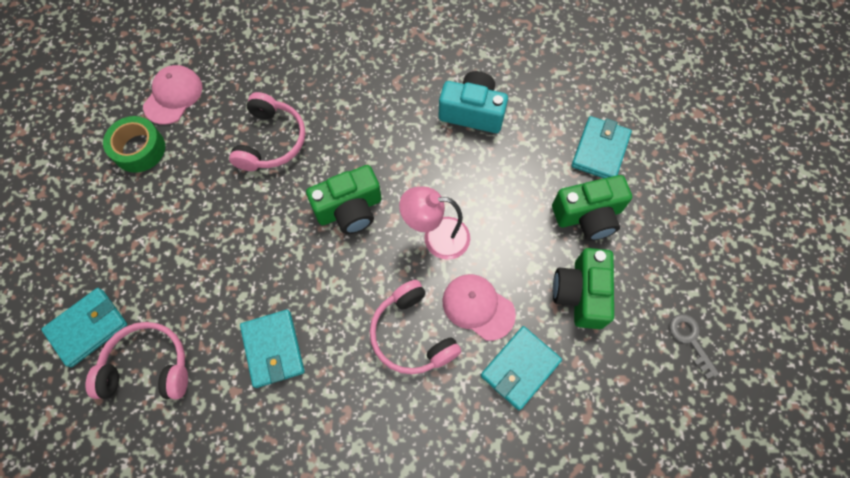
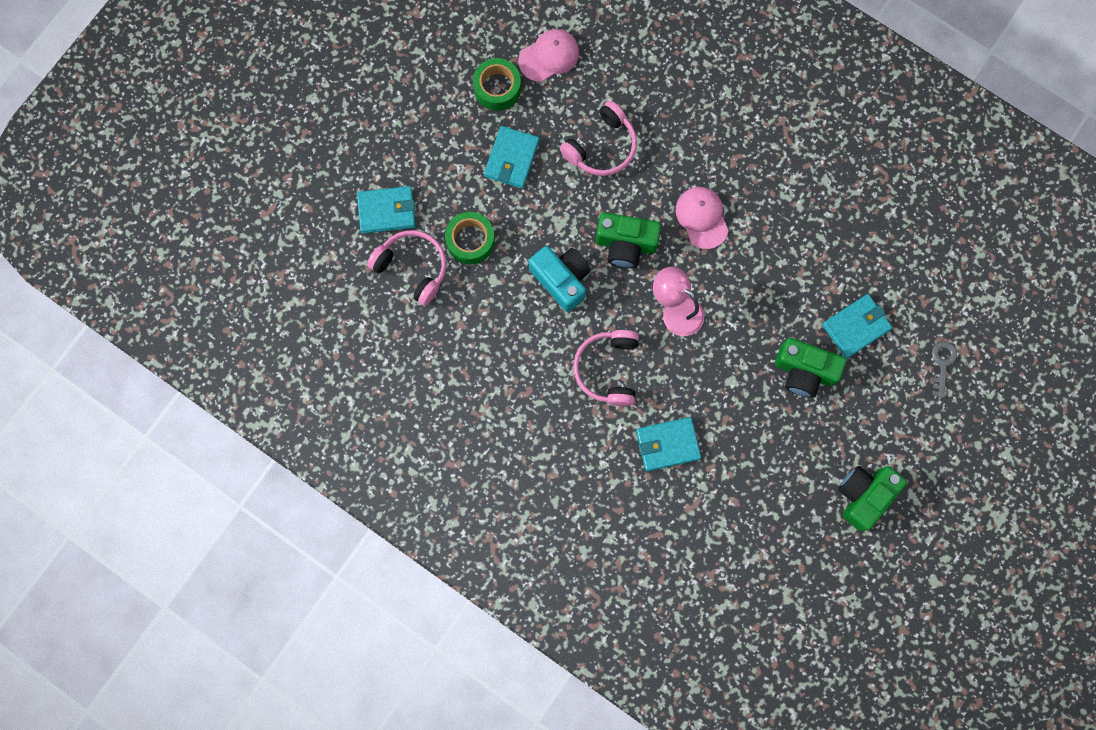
camera: 35 degrees right, 10 degrees up
turquoise wallet [240,310,305,388] -> turquoise wallet moved to [484,126,539,188]
turquoise camera [438,71,508,133] -> turquoise camera moved to [529,246,591,312]
pink cap [443,274,516,341] -> pink cap moved to [676,187,729,249]
green camera [553,248,614,329] -> green camera moved to [838,466,907,531]
grey key [670,314,719,379] -> grey key moved to [932,341,957,398]
none -> green tape [445,212,495,264]

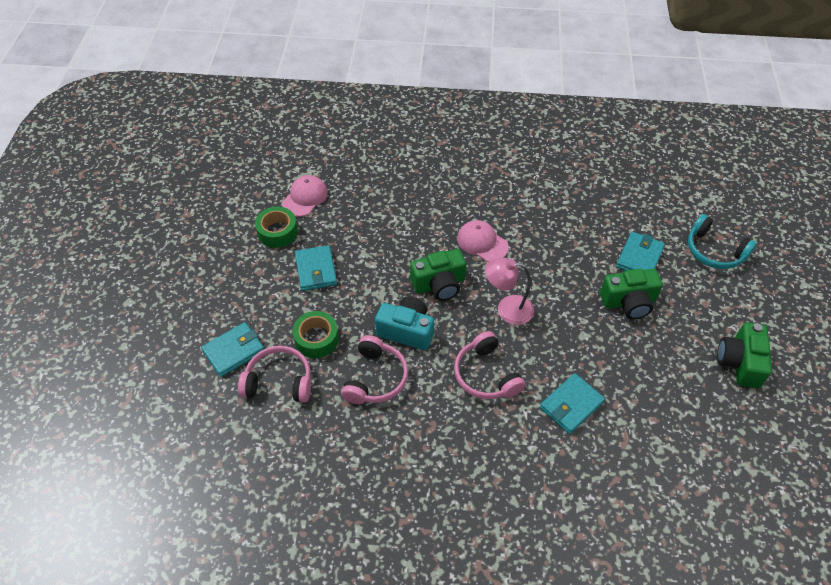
camera: 30 degrees left, 25 degrees down
pink headphones [560,101,637,176] -> pink headphones moved to [341,335,408,404]
grey key [932,341,957,398] -> turquoise headphones [688,214,757,269]

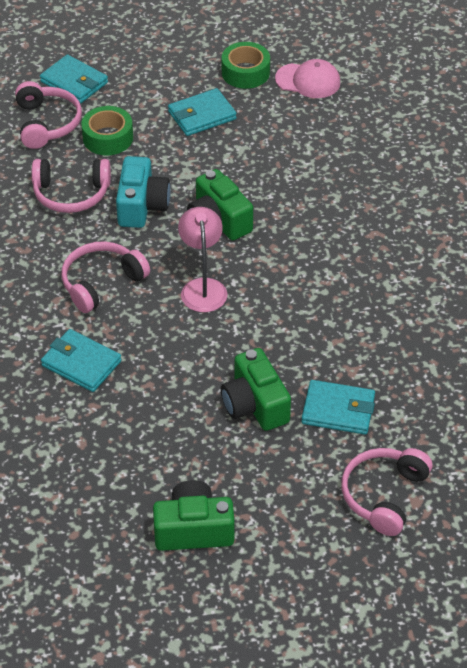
camera: 75 degrees right, 5 degrees down
pink cap [457,220,509,262] -> none
turquoise headphones [688,214,757,269] -> pink headphones [341,448,432,536]

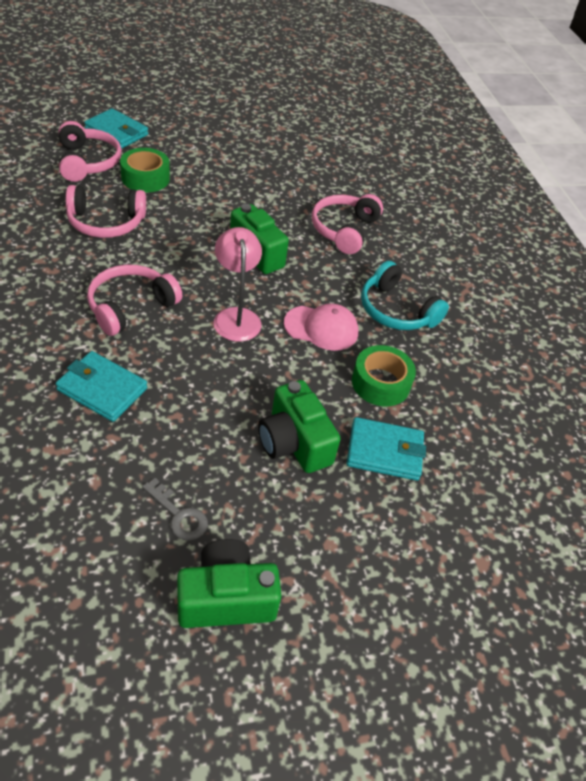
camera: 10 degrees left, 0 degrees up
turquoise camera [116,156,171,228] -> none
turquoise wallet [168,88,236,136] -> none
green tape [222,42,270,89] -> green tape moved to [352,345,416,406]
pink cap [275,59,340,98] -> pink cap moved to [284,303,358,351]
pink headphones [341,448,432,536] -> pink headphones moved to [312,194,383,254]
none -> grey key [142,478,208,541]
none -> turquoise headphones [361,261,449,330]

